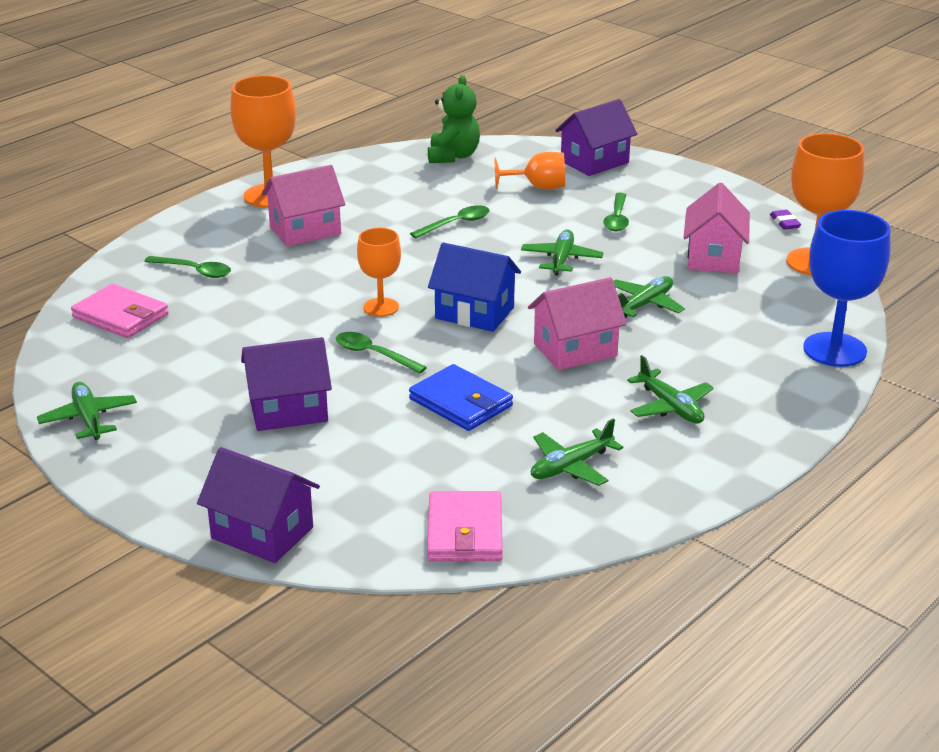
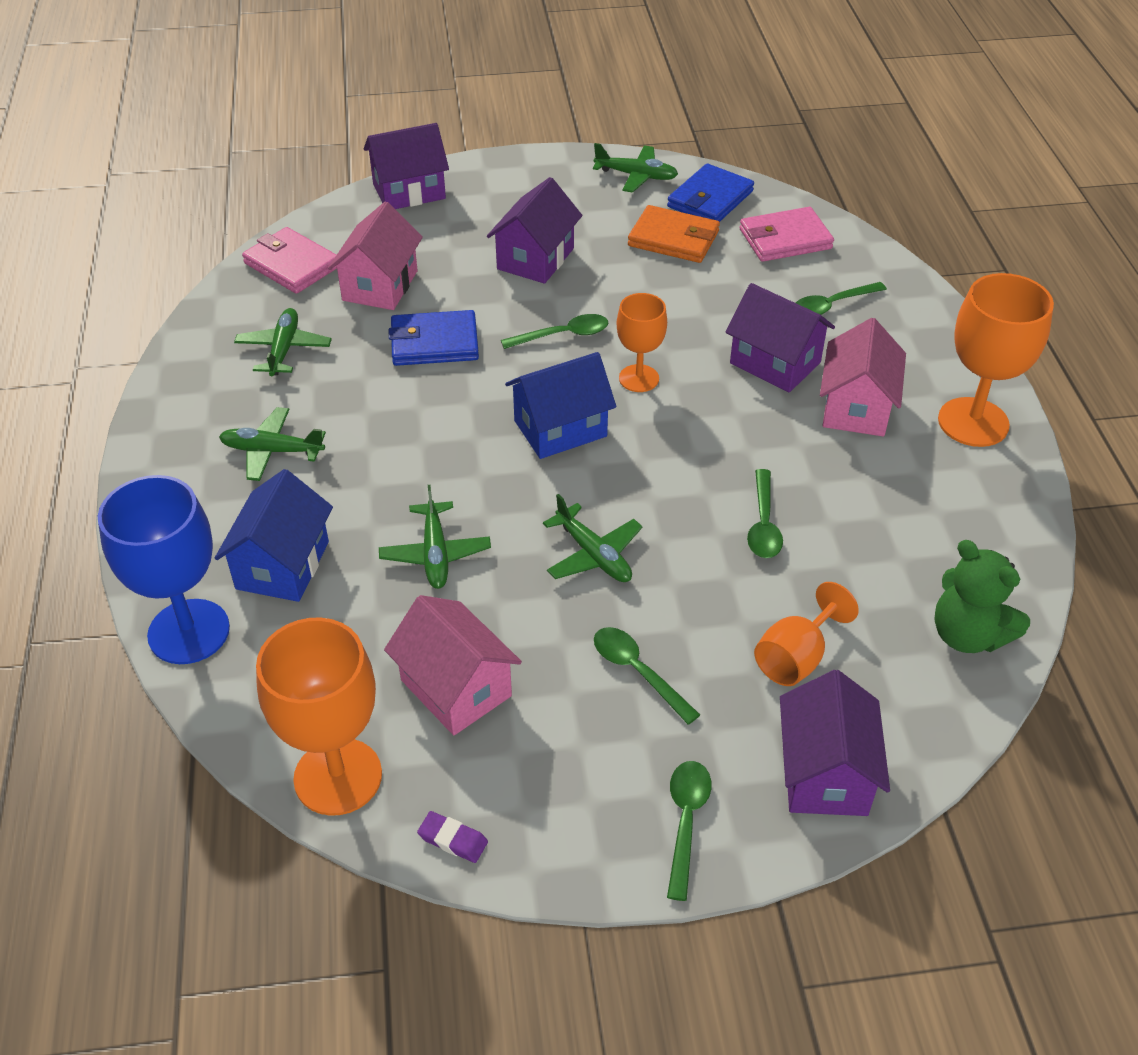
camera: 130 degrees right, 15 degrees up
pink house [528,277,627,370] -> pink house moved to [328,202,423,310]
none -> blue house [215,469,333,602]
none -> orange wallet [628,205,720,263]
none -> blue wallet [667,164,754,222]
none -> green spoon [667,761,712,901]
none -> purple house [725,283,835,392]

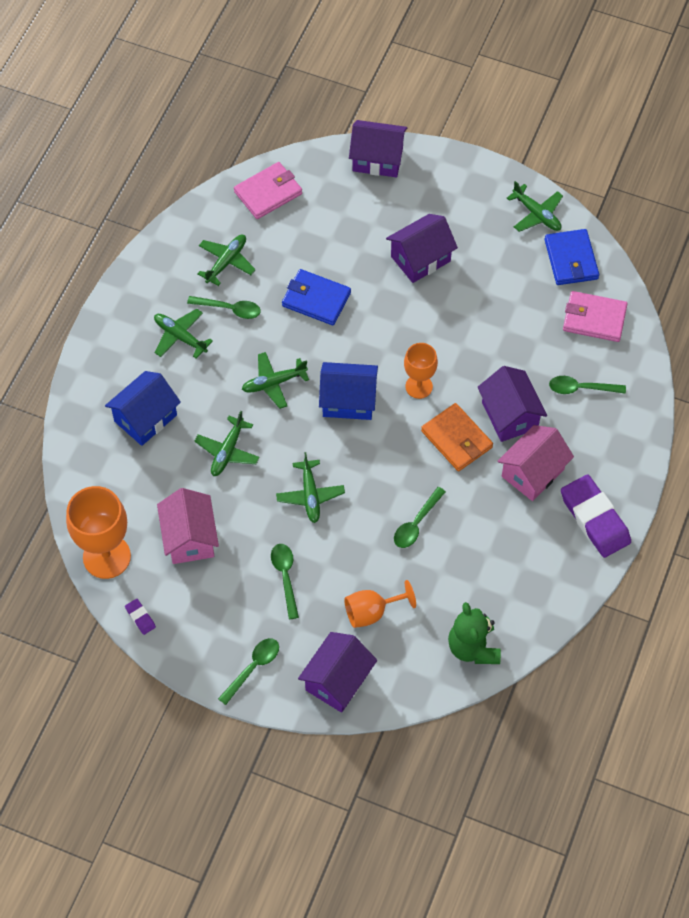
camera: 30 degrees right, 15 degrees up
blue goblet [98,475,230,664] -> none
pink wallet [242,227,337,294] -> pink wallet turned 75 degrees clockwise [234,162,302,219]
pink house [328,202,423,310] -> none
green spoon [501,314,608,349] -> green spoon moved to [187,296,261,319]
orange wallet [628,205,720,263] -> orange wallet moved to [421,403,493,471]
blue wallet [667,164,754,222] -> blue wallet turned 75 degrees counterclockwise [545,229,599,285]
orange goblet [938,273,1054,447] -> purple eraser [561,474,631,558]
none -> green plane [242,352,309,409]

